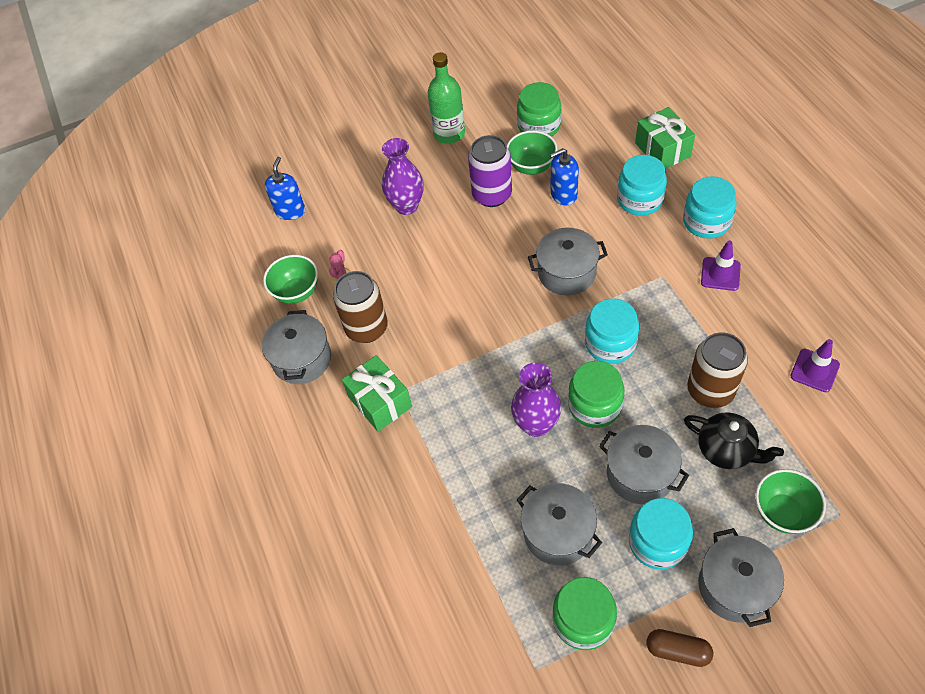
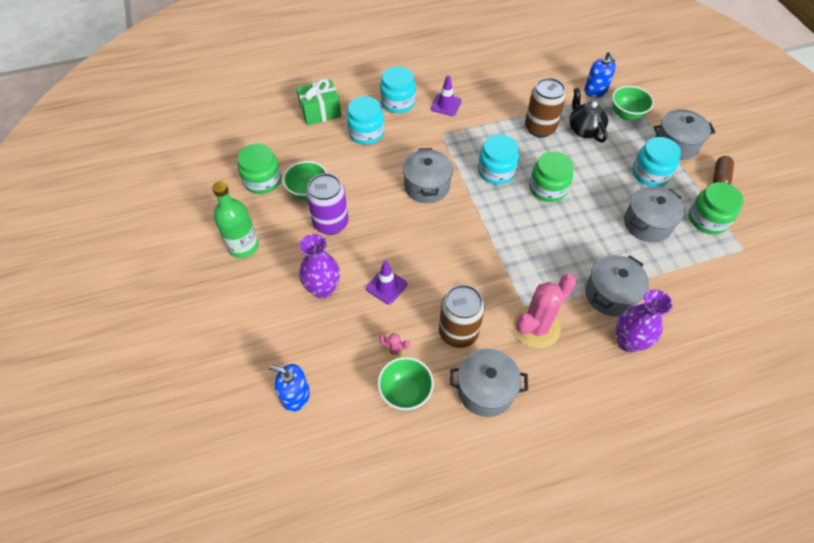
camera: 90 degrees left, 0 degrees up
green gift [342,355,412,432] -> pink cactus [512,274,577,348]
purple vase [511,363,561,437] -> purple vase moved to [616,289,673,352]
blue soap dispenser [550,148,579,205] -> blue soap dispenser moved to [584,52,616,98]
grey pot [599,425,689,504] -> grey pot moved to [585,255,649,316]
black teapot [684,412,784,469] -> black teapot turned 60 degrees counterclockwise [569,88,608,143]
purple traffic cone [791,339,840,392] -> purple traffic cone moved to [366,260,407,305]

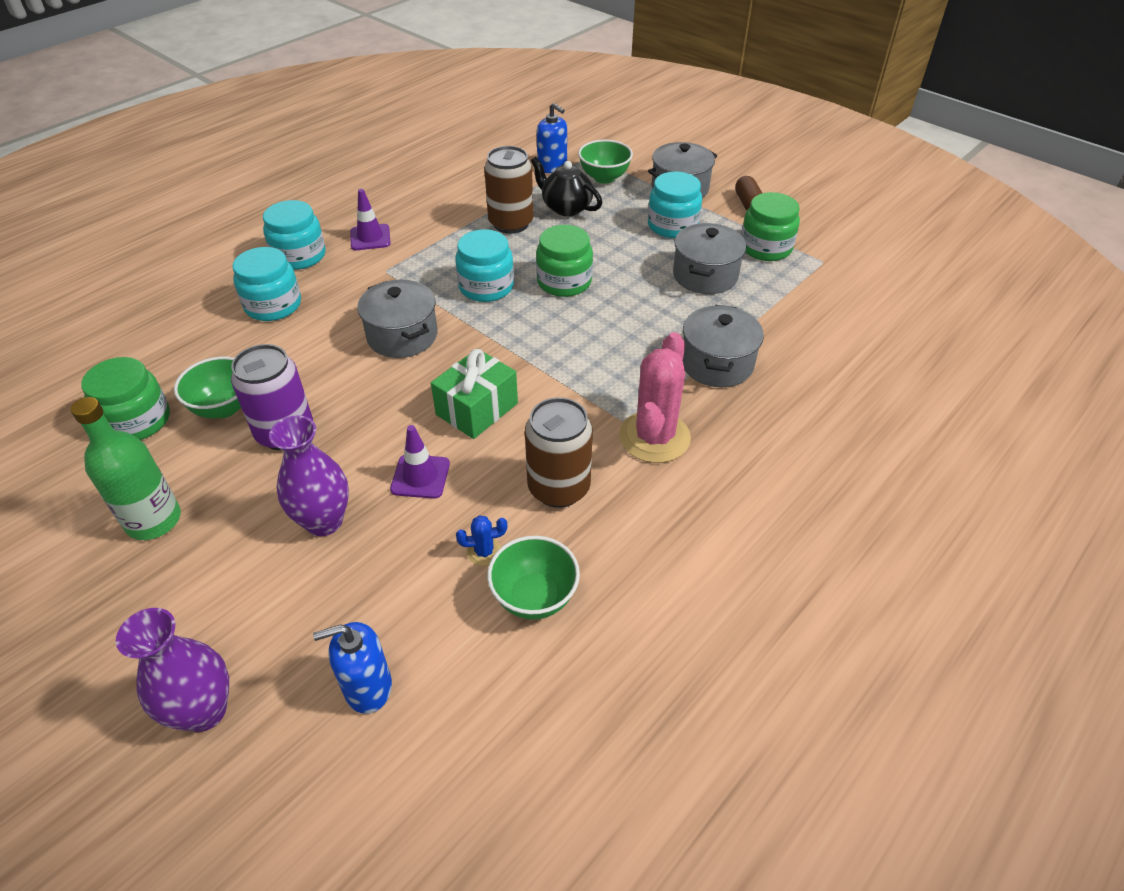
camera: 30 degrees left, 10 degrees down
green gift [296,79,342,125] -> green gift moved to [431,349,518,439]
pink cactus [379,333,410,360] -> blue cactus [456,515,507,566]
grey pot [450,349,528,417] -> none
purple vase [616,289,673,352] -> purple vase moved to [116,608,229,732]

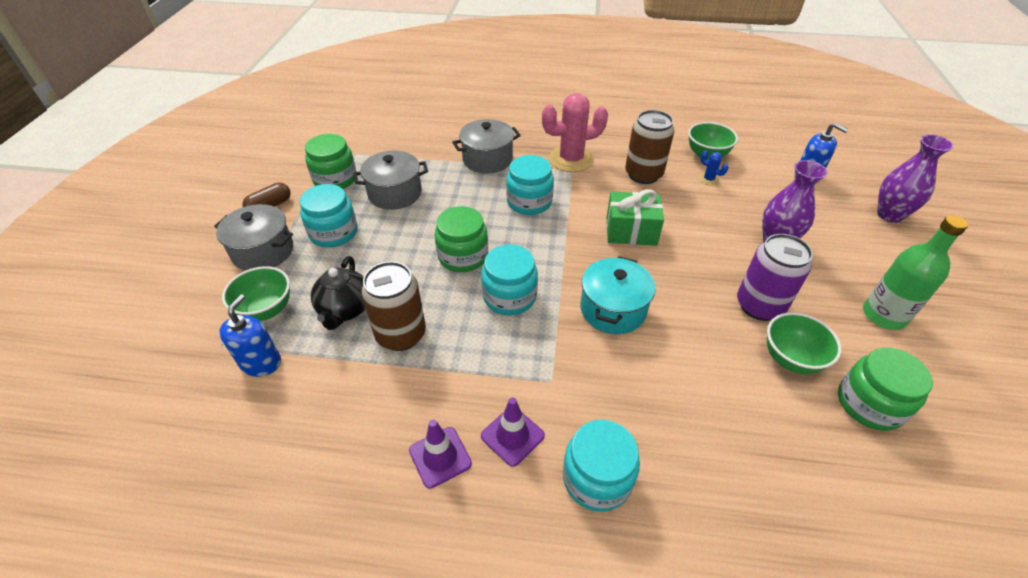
camera: 125 degrees left, 0 degrees up
turquoise jar [232,247,301,321] -> turquoise jar moved to [506,155,554,215]
grey pot [357,280,438,358] -> turquoise pot [581,256,655,334]
purple traffic cone [390,425,450,499] -> purple traffic cone moved to [409,419,472,489]

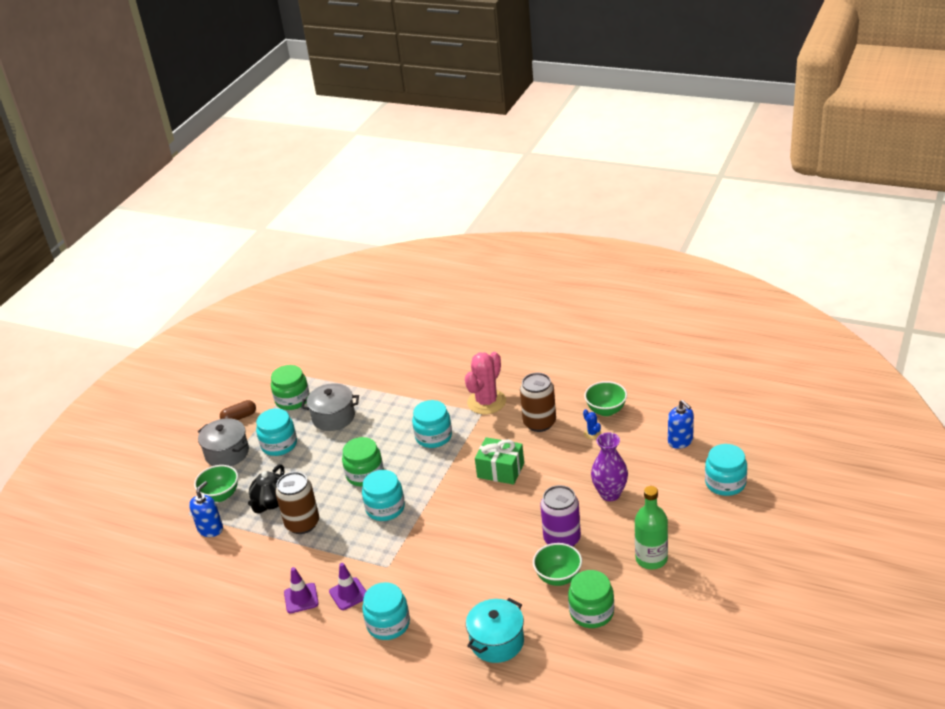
camera: 20 degrees right, 10 degrees down
grey pot [452,119,521,174] -> none
pink cactus [542,93,608,172] -> pink cactus turned 60 degrees counterclockwise [465,352,506,414]
turquoise pot [581,256,655,334] -> turquoise pot moved to [466,598,524,663]
purple vase [877,134,954,223] -> turquoise jar [705,444,747,496]

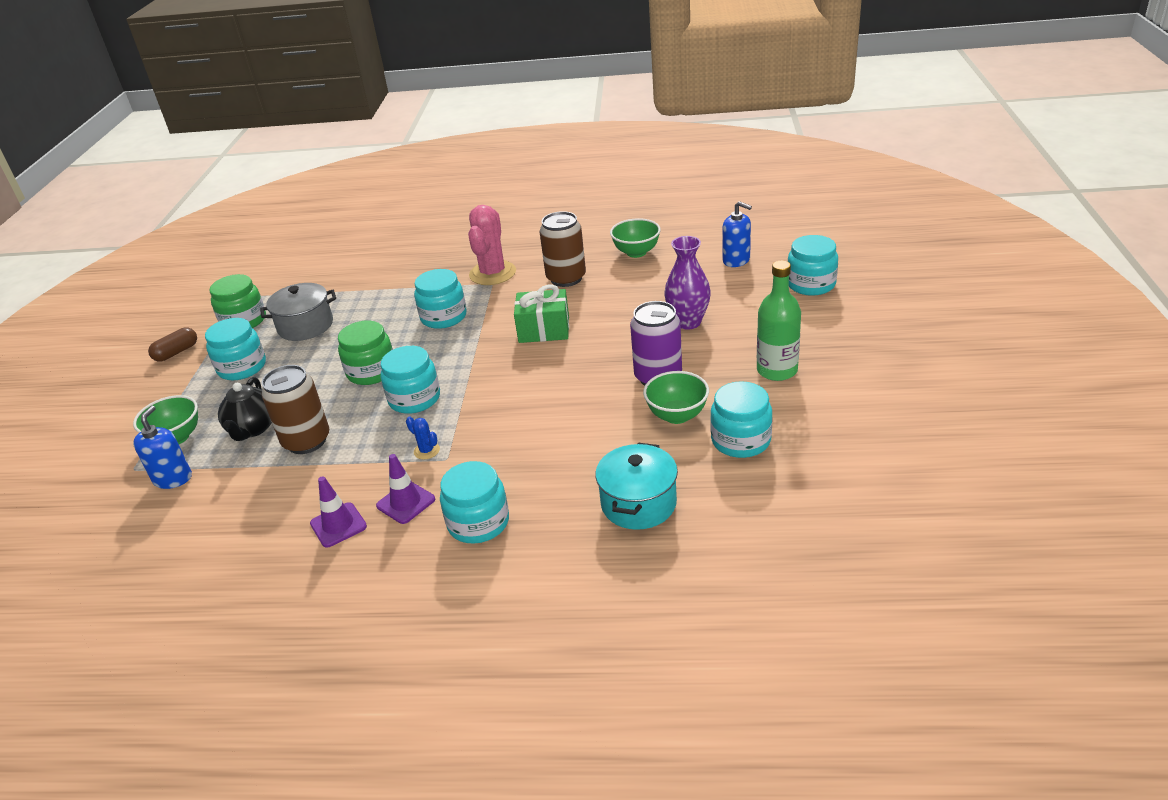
camera: 20 degrees left, 0 degrees up
grey pot [198,418,249,466] -> none
green jar [568,570,614,628] -> turquoise jar [710,381,772,458]
blue cactus [583,409,601,439] -> blue cactus moved to [406,416,440,460]

